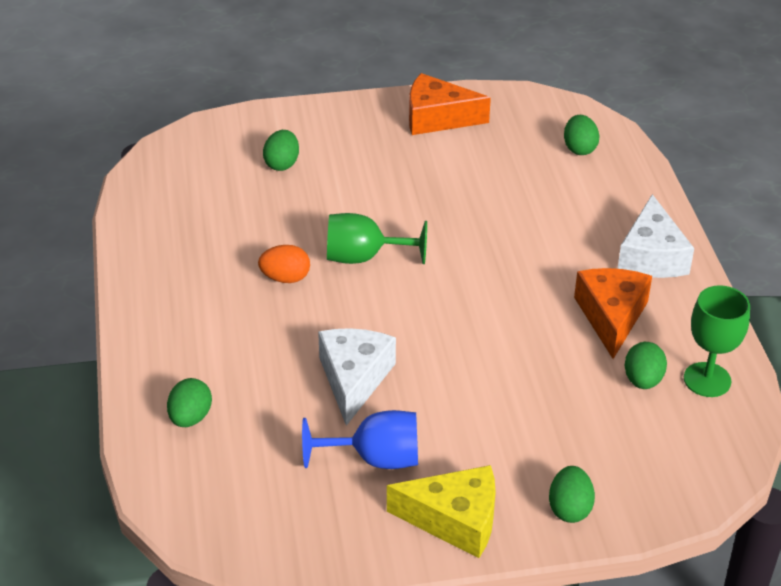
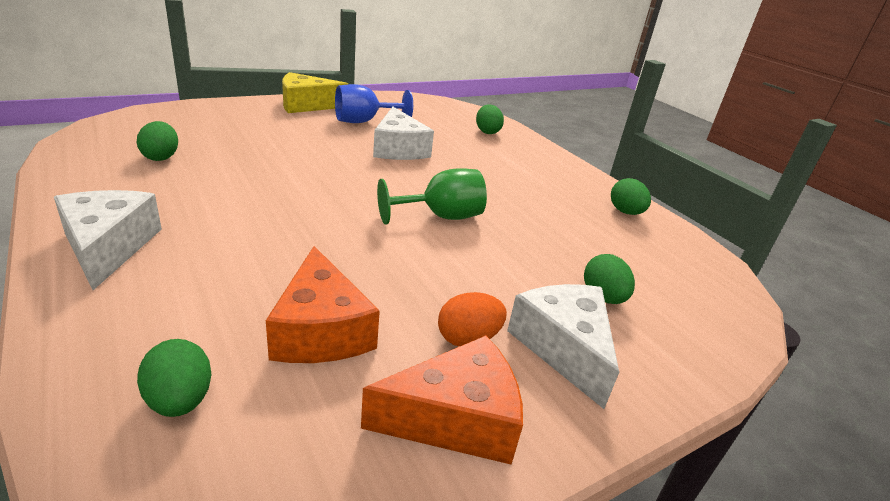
camera: 155 degrees right, 10 degrees down
orange egg [258,245,310,283] -> orange egg moved to [438,292,507,346]
green egg [549,466,595,523] -> green egg moved to [611,178,651,215]
orange cheese [574,268,652,359] -> orange cheese moved to [266,246,380,363]
green goblet [684,285,750,397] -> none
none -> white cheese [507,284,619,409]

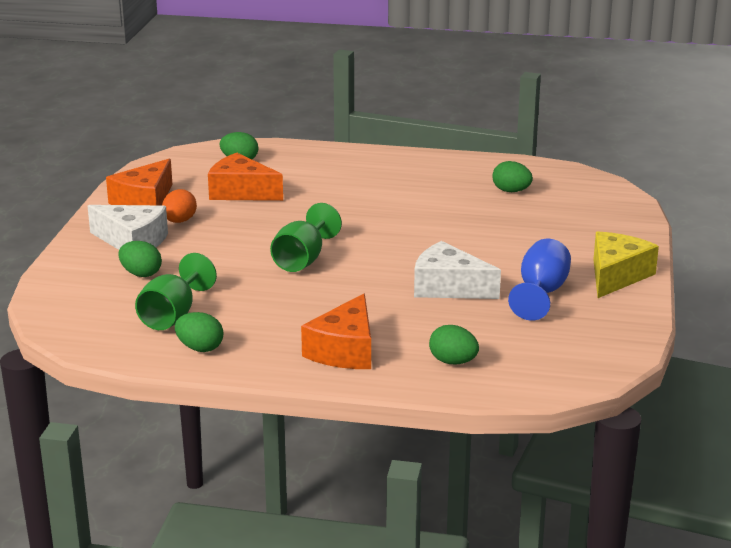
camera: 135 degrees right, 5 degrees down
white cheese [54,190,162,290] -> none
none -> green goblet [135,253,217,330]
none -> orange cheese [301,294,371,369]

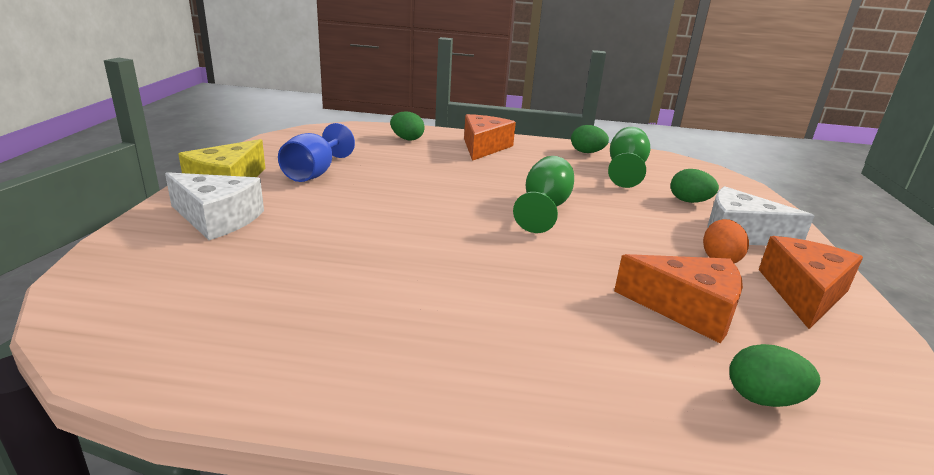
camera: 175 degrees right, 0 degrees up
white cheese [414,241,501,299] -> white cheese moved to [165,172,264,240]
green egg [493,161,533,192] -> none

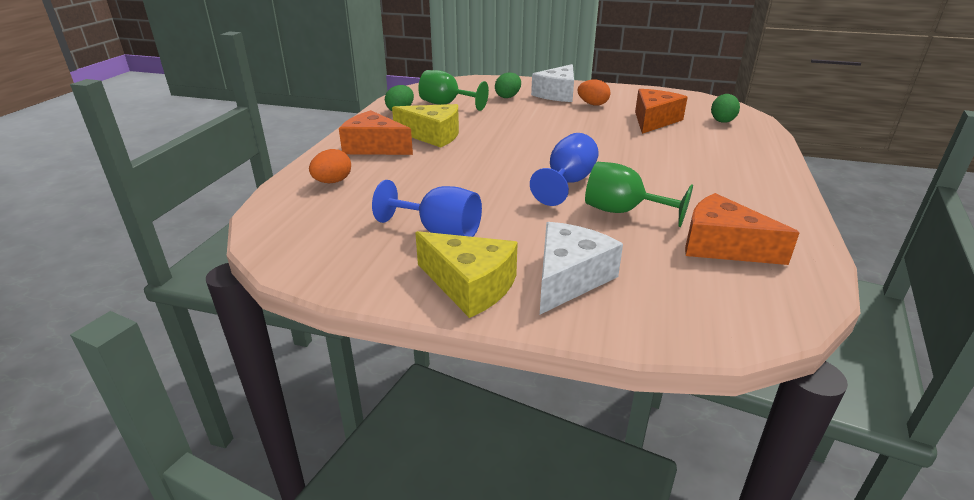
camera: 80 degrees left, 5 degrees up
green egg [390,111,425,141] -> orange egg [309,149,351,183]
green goblet [513,156,574,233] -> green goblet moved to [585,162,693,227]
orange cheese [759,236,863,329] -> orange cheese moved to [685,193,800,265]
none -> yellow cheese [392,104,459,148]
none -> blue goblet [530,133,599,206]

